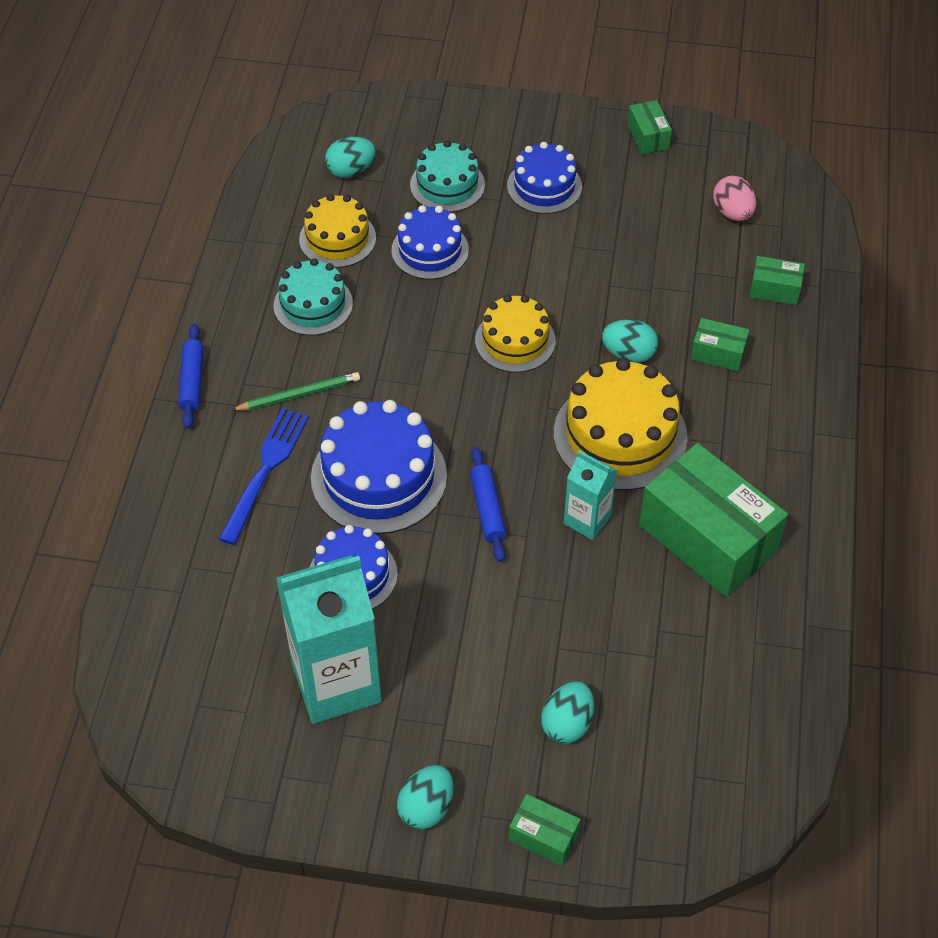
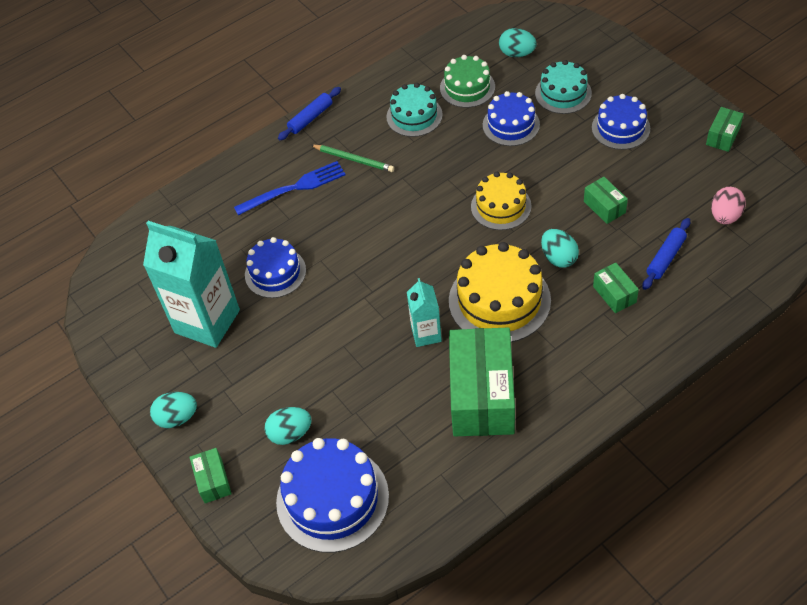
camera: 50 degrees right, 0 degrees up
yellow cake [299,194,376,268] -> green cake [440,55,495,108]
blue cake [311,400,447,534] -> blue cake moved to [276,438,389,553]
blue rolling pin [470,447,506,562] -> blue rolling pin moved to [642,218,690,290]
green box [749,256,805,305] -> green box moved to [584,177,628,224]

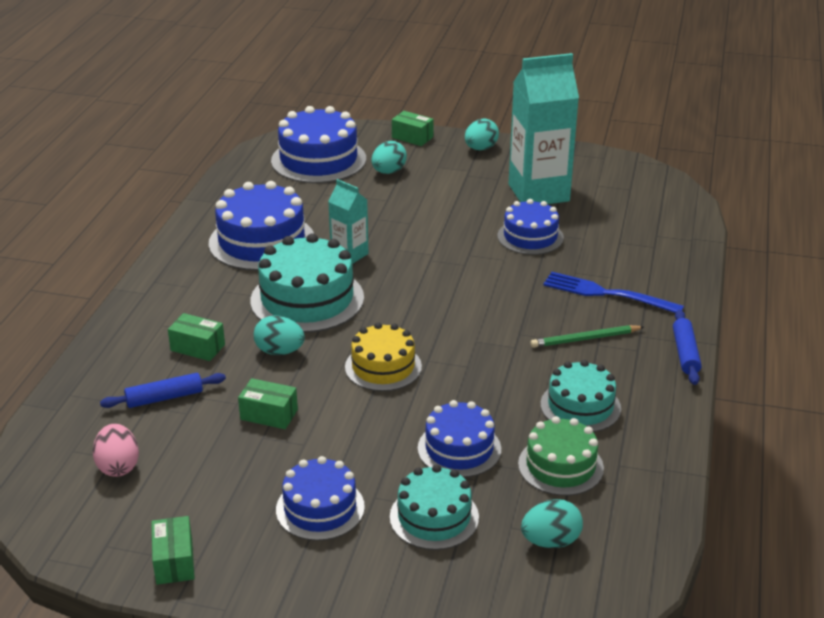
camera: 135 degrees right, 20 degrees down
blue fork [234,161,346,215] -> blue fork turned 90 degrees clockwise [543,272,684,313]
yellow cake [449,242,551,342] -> turquoise cake [250,234,364,333]
green box [449,327,515,436] -> blue cake [209,181,314,271]
blue rolling pin [642,218,690,290] -> blue rolling pin turned 75 degrees clockwise [100,373,226,408]

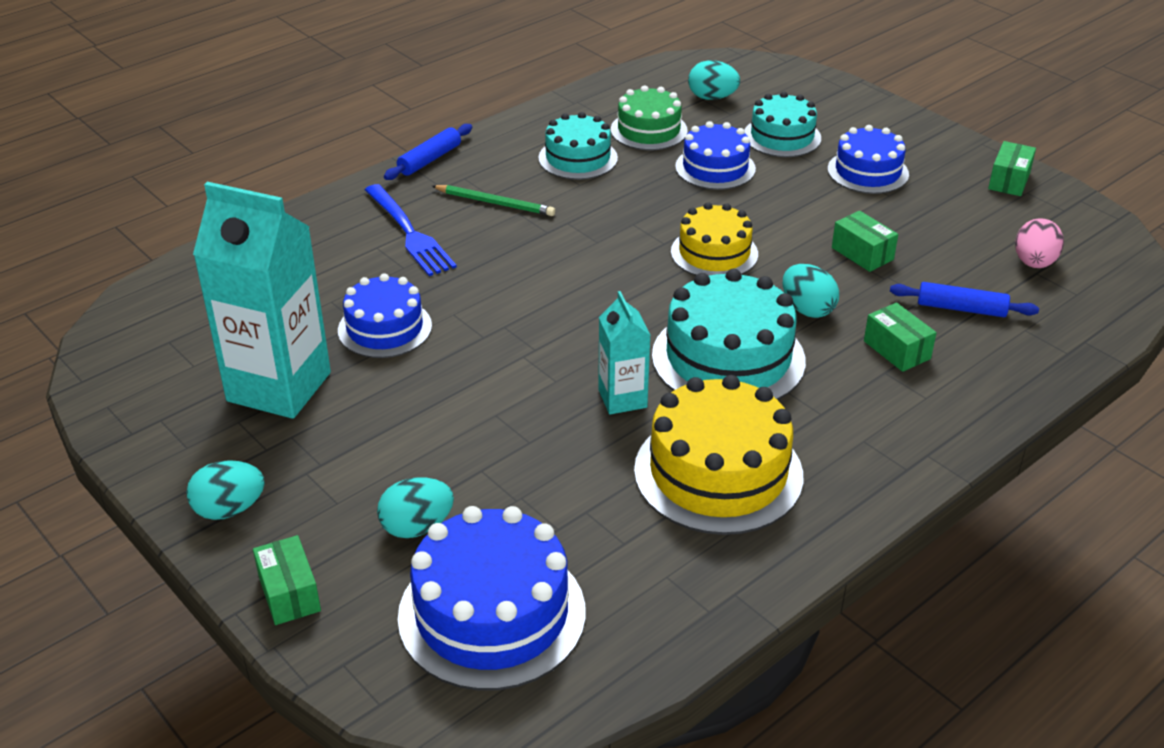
camera: 145 degrees left, 5 degrees up
blue cake [209,181,314,271] -> yellow cake [634,375,803,535]

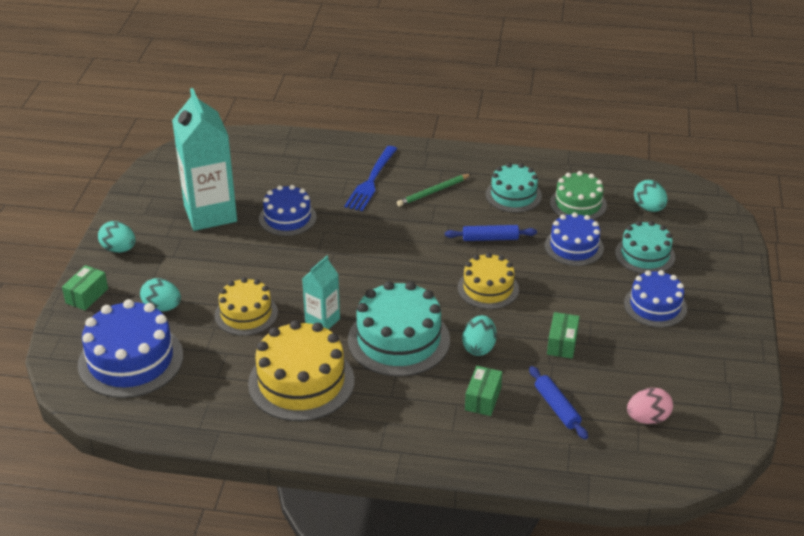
camera: 50 degrees right, 0 degrees up
blue rolling pin [384,124,472,180] -> blue rolling pin moved to [445,225,537,241]
green pencil [432,185,555,216] -> green pencil turned 75 degrees clockwise [397,174,471,206]
green box [988,141,1036,196] -> none
none -> yellow cake [215,277,278,336]

